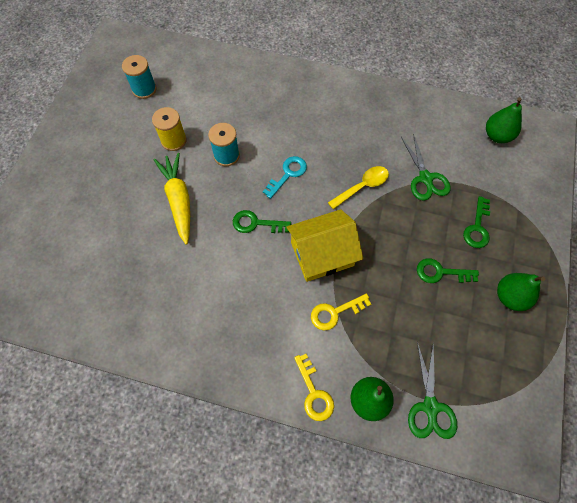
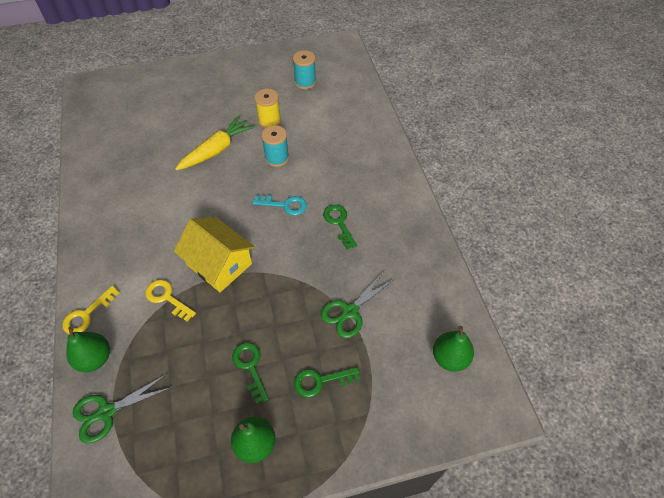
camera: 60 degrees right, 10 degrees down
green key [233,210,291,233] -> green key moved to [323,205,357,249]
yellow spoon [328,166,389,210] -> none

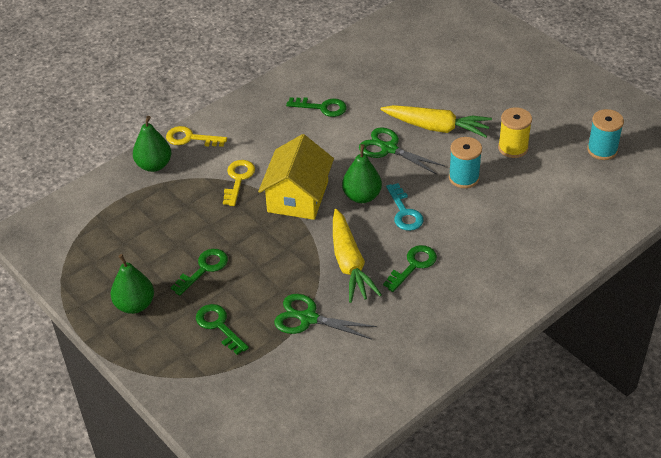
camera: 65 degrees right, 10 degrees down
green scissors [73,374,172,444] -> green scissors moved to [359,127,445,174]
green pear [433,326,474,372] -> green pear moved to [342,144,382,203]
none -> green key [286,97,347,117]
none -> yellow carrot [333,209,382,303]

